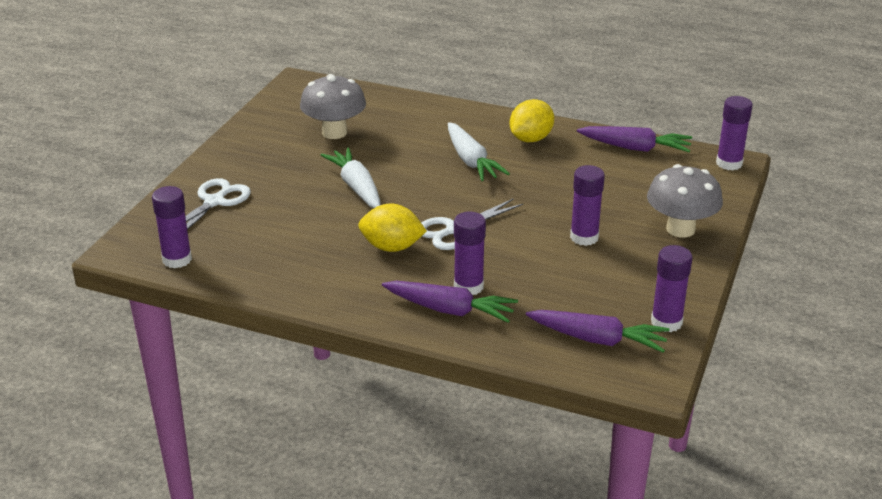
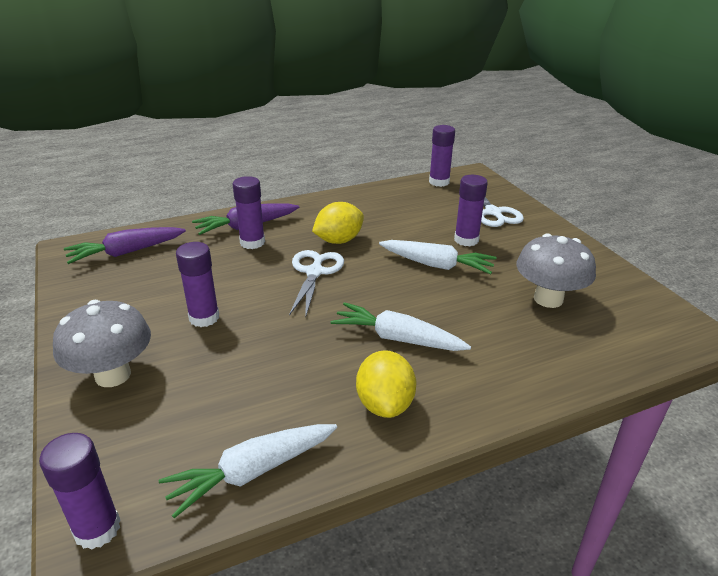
camera: 135 degrees right, 0 degrees up
purple carrot [577,126,692,152] -> white carrot [159,424,337,518]
purple glue stick [651,245,692,332] -> purple glue stick moved to [454,175,488,246]

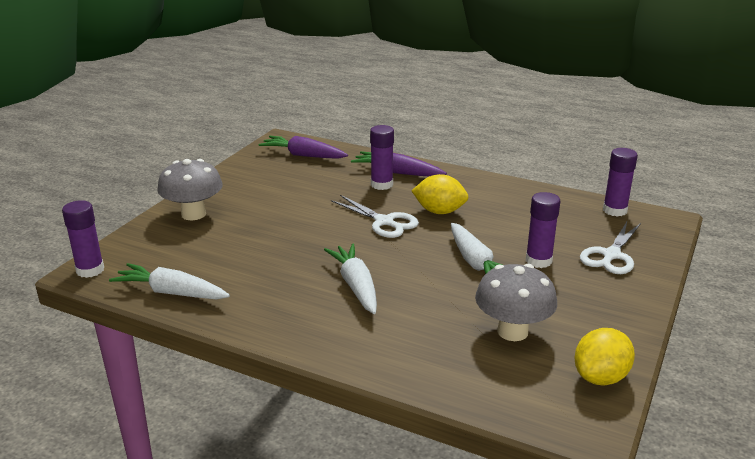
camera: 50 degrees right, 5 degrees down
purple glue stick [176,242,219,327] -> none
white scissors [289,250,344,319] -> white scissors turned 75 degrees clockwise [331,195,419,238]
yellow lemon [356,350,417,418] -> yellow lemon moved to [574,328,635,385]

